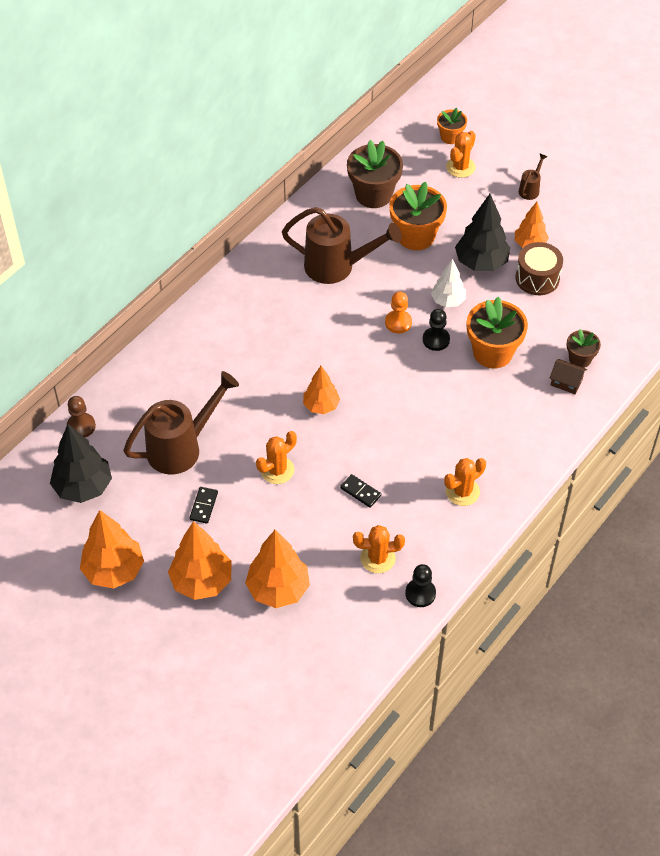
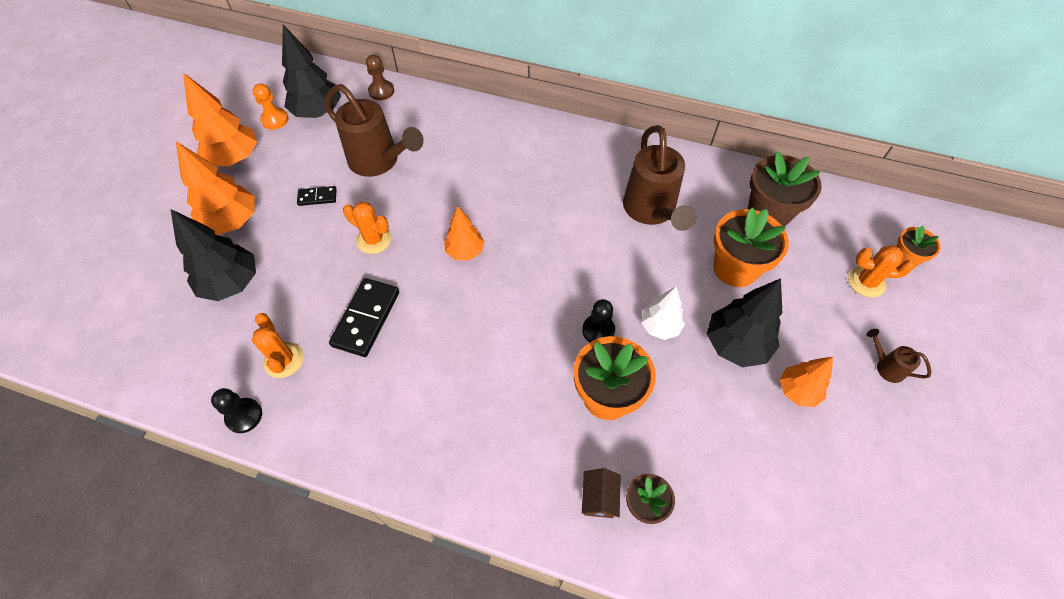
camera: 70 degrees right, 5 degrees up
orange tree [245,530,310,608] -> black tree [171,209,256,301]
black domino [340,474,381,508] -> black domino [329,278,399,357], size x1.87
orange pawn [385,292,412,333] -> orange pawn moved to [253,83,289,130]
orange cactus [444,458,486,506] -> none
brown drum [516,242,563,295] -> none
brown watering can [519,154,547,200] -> brown watering can turned 150 degrees counterclockwise [867,329,931,383]

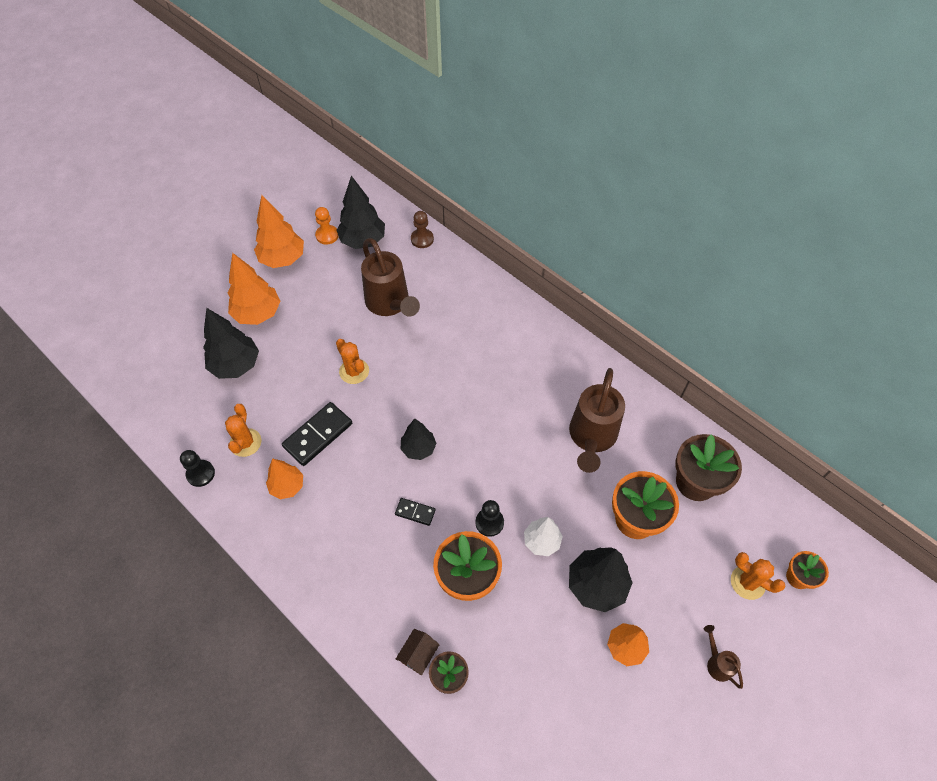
camera: 25 degrees right, 0 degrees up
black domino [297,186,337,206] -> black domino moved to [395,498,436,526]
orange tree [444,206,485,261] -> orange tree moved to [266,458,303,500]
none -> black tree [401,419,437,460]

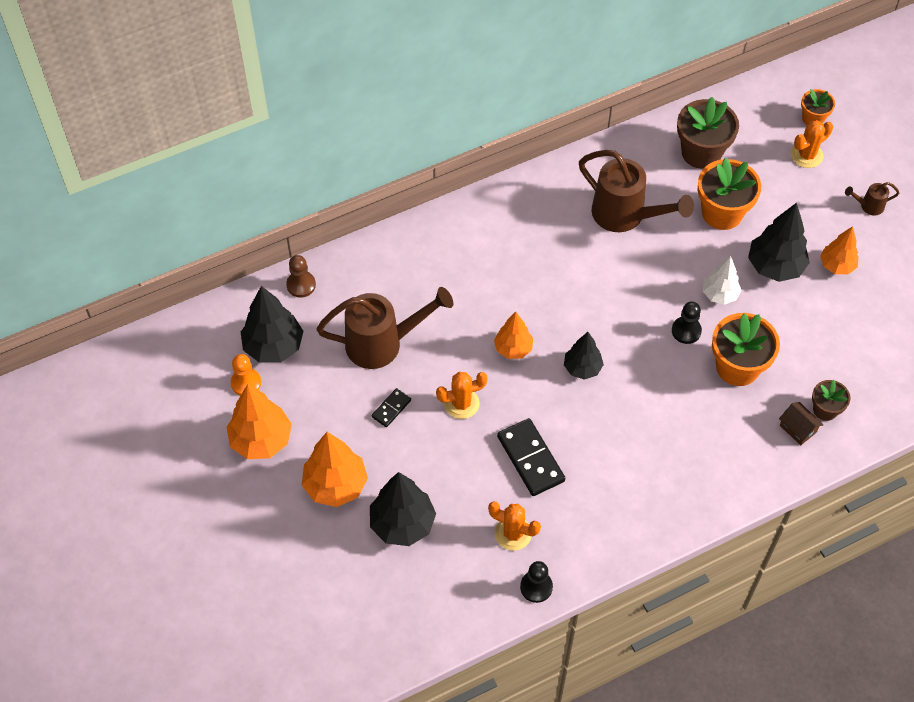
camera: 70 degrees left, 0 degrees up
orange tree [266,458,303,500] -> orange tree moved to [494,312,533,359]
black domino [395,498,436,526] -> black domino moved to [372,388,411,427]

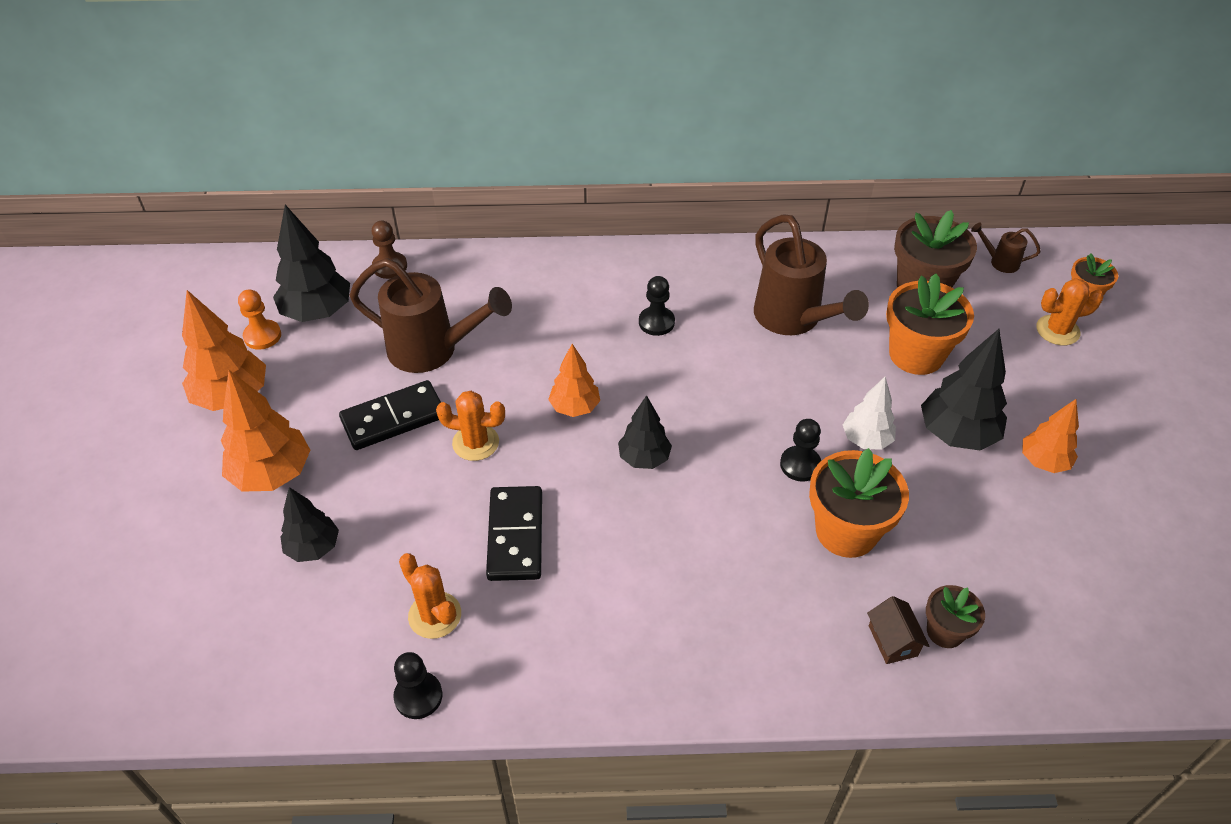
camera: 25 degrees right, 10 degrees down
black tree [370,472,436,546] -> black tree [280,487,339,562], size x0.63
black domino [372,388,411,427] -> black domino [339,380,441,450], size x1.87
brown watering can [845,182,899,215] -> brown watering can moved to [971,223,1041,273]
none -> black pawn [639,276,675,336]

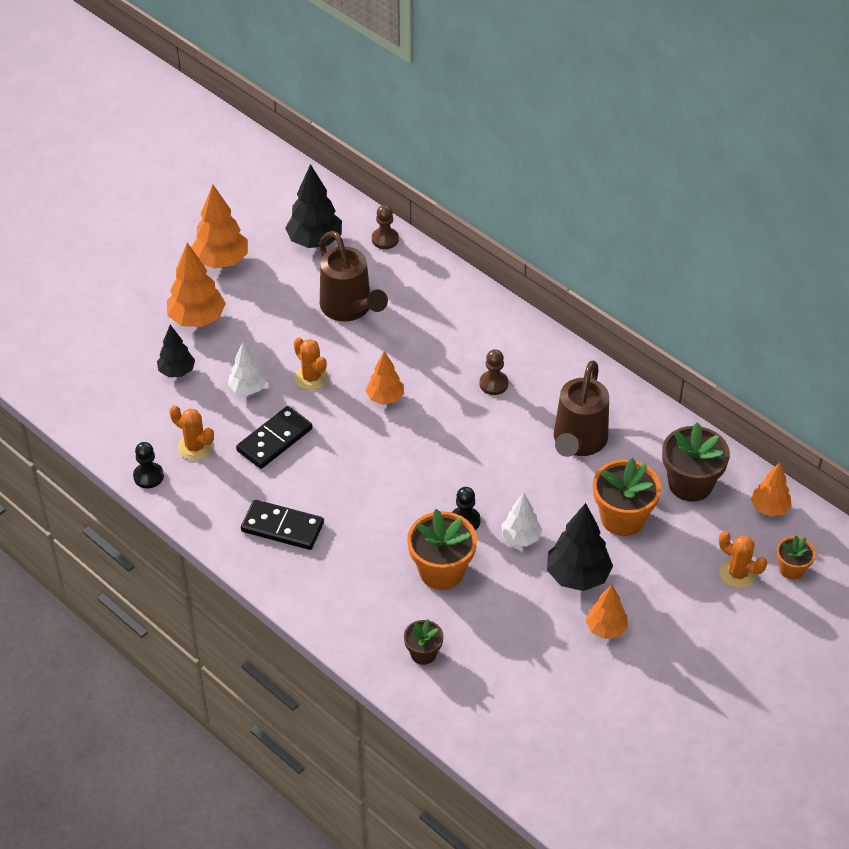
camera: 45 degrees right, 0 degrees up
orange pawn [238,289,281,350] -> none
black domino [339,380,441,450] -> black domino moved to [241,499,324,550]
orange cactus [399,553,461,639] -> orange cactus turned 60 degrees counterclockwise [170,405,214,460]
black tree [618,395,672,469] -> none
black pawn [639,276,675,336] -> brown pawn [479,349,509,395]
brown house [867,596,930,664] -> none
brown watering can [971,223,1041,273] -> orange tree [751,462,791,516]
none -> white tree [228,342,267,395]

